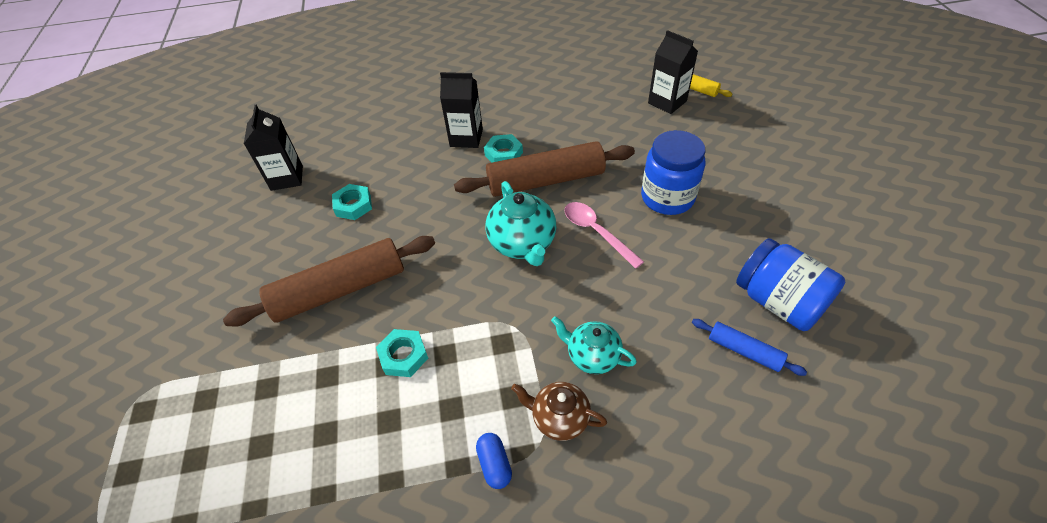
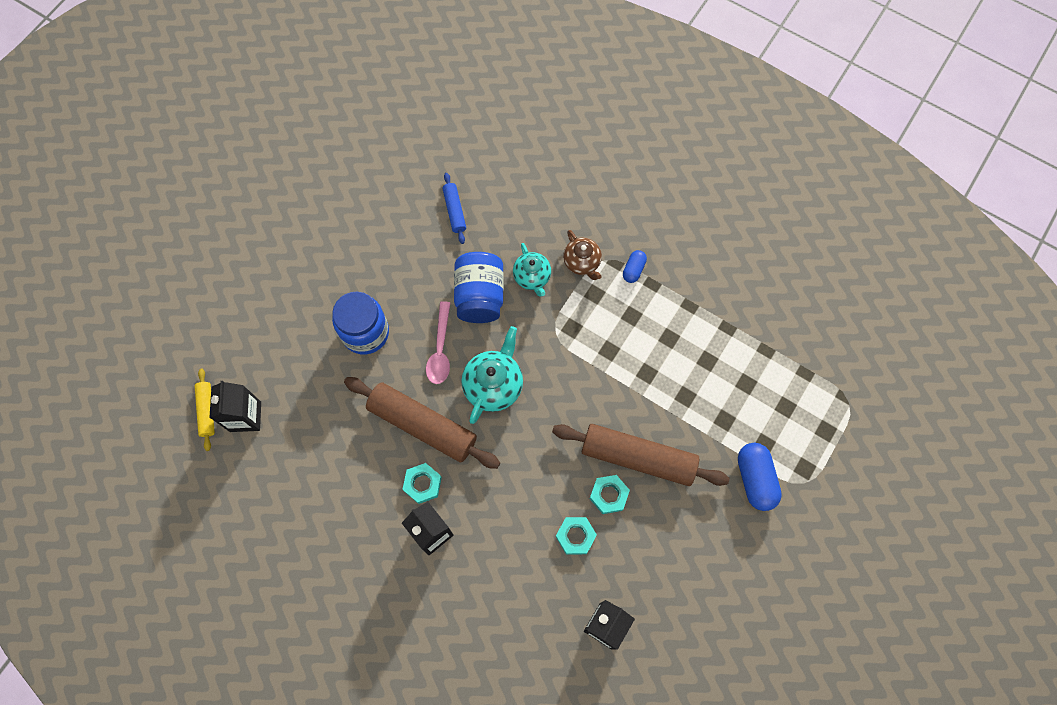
camera: 140 degrees left, 20 degrees up
turquoise nut [376,329,428,377] -> turquoise nut moved to [590,475,630,514]
blue jar [736,238,845,331] -> blue jar moved to [454,252,504,323]
none -> blue capsule [738,443,782,511]

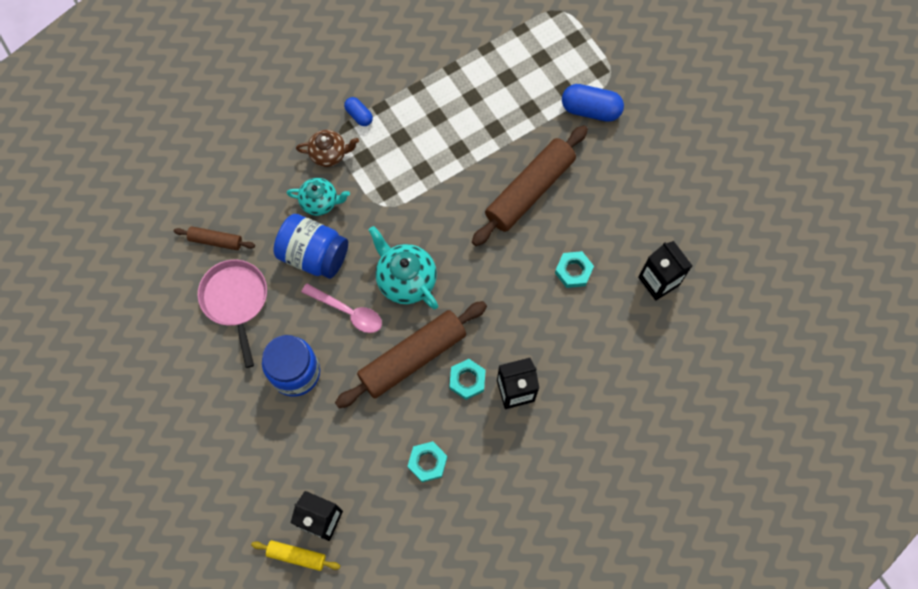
camera: 65 degrees left, 0 degrees up
blue rolling pin [442,173,466,244] -> brown rolling pin [174,226,255,250]
turquoise nut [590,475,630,514] -> turquoise nut moved to [407,441,447,482]
none -> pink pan [198,260,267,368]

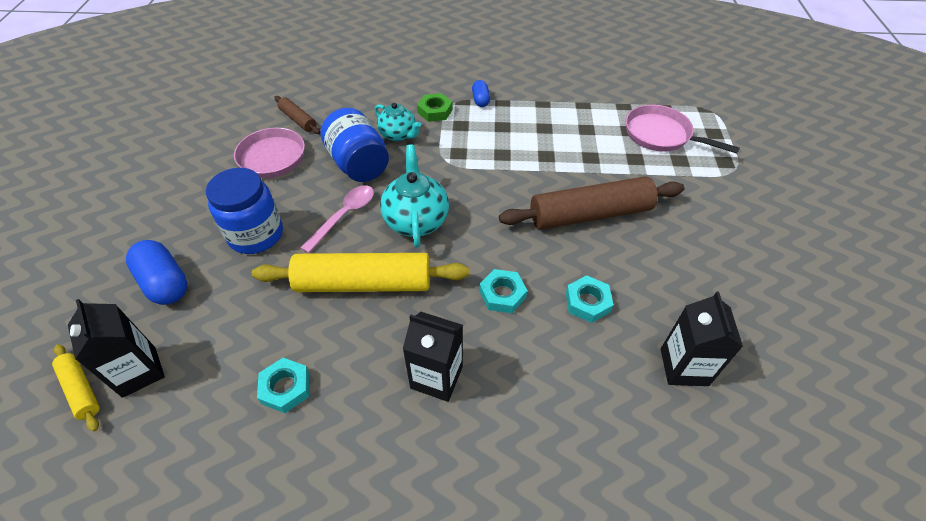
camera: 35 degrees right, 20 degrees down
brown teapot [296,130,359,167] -> green nut [417,93,453,122]
pink spoon [301,284,382,333] -> pink spoon turned 120 degrees counterclockwise [300,185,374,253]
brown rolling pin [335,301,487,408] -> yellow rolling pin [252,253,469,292]
turquoise nut [449,359,486,400] -> turquoise nut moved to [479,269,527,313]
blue capsule [562,84,624,122] -> blue capsule moved to [126,240,187,305]
none -> pink pan [626,105,740,154]

